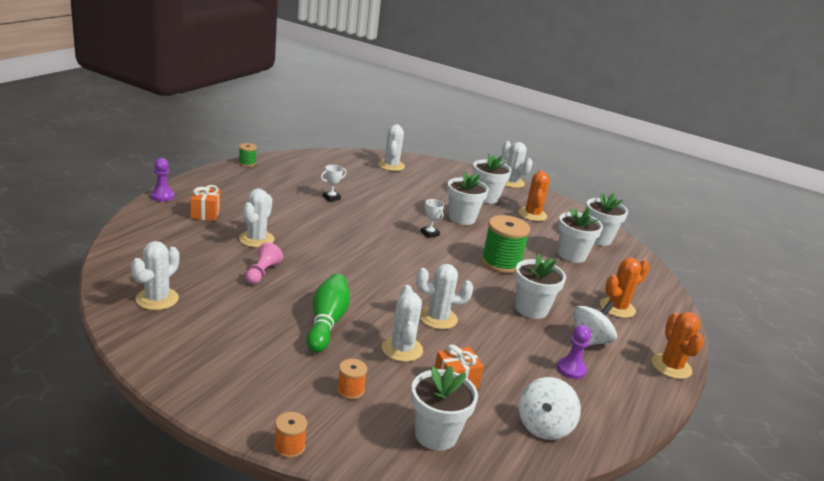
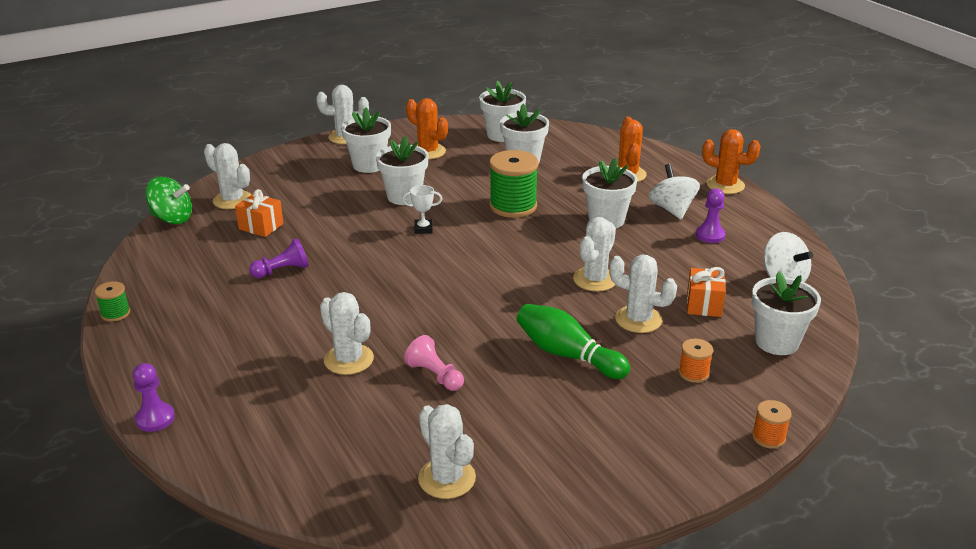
camera: 55 degrees left, 5 degrees up
orange gift [190,185,220,221] -> orange gift moved to [235,189,284,237]
white trophy [321,165,346,202] -> purple pawn [249,238,309,278]
none -> green spinning top [145,177,192,224]

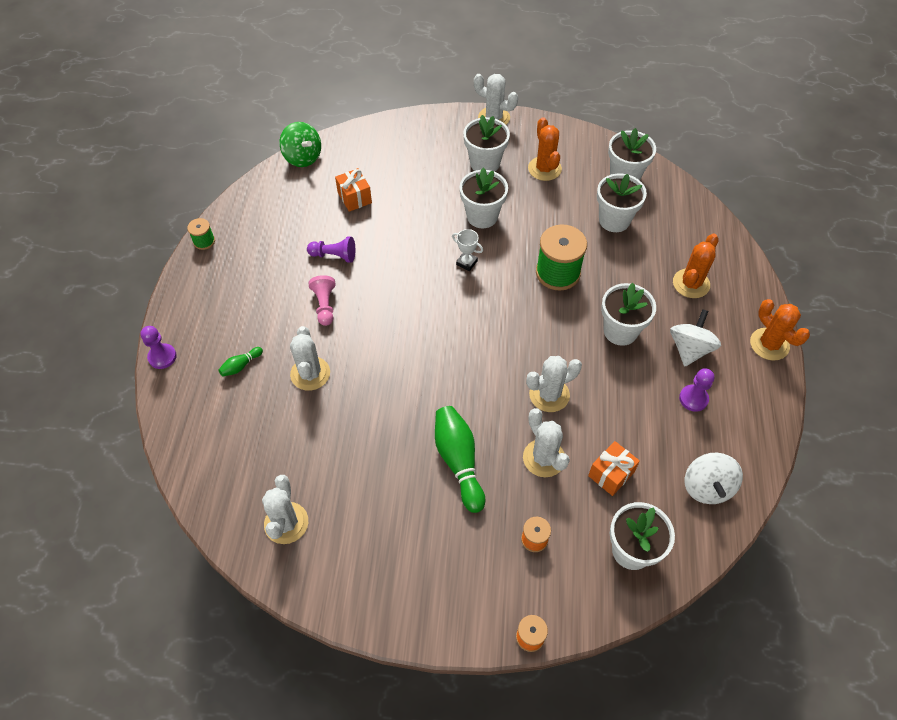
camera: 35 degrees right, 25 degrees up
white cactus [204,143,251,209] -> none
pink pawn [404,335,464,391] -> pink pawn moved to [309,275,336,326]
none -> green bowling pin [219,347,263,376]

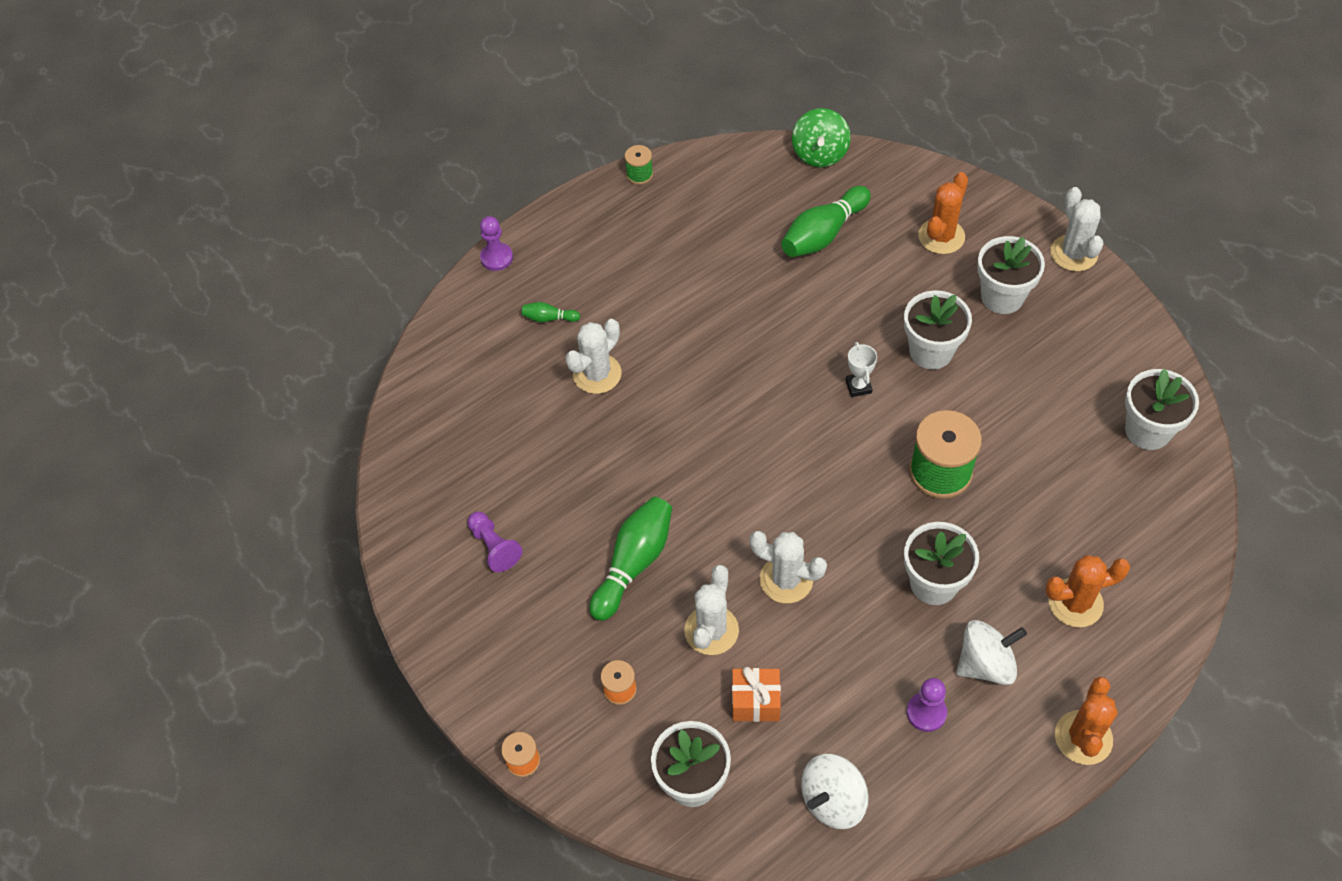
camera: 50 degrees right, 0 degrees up
white cactus [262,475,308,544] -> none
purple pawn [307,237,355,263] -> purple pawn moved to [467,512,522,572]
pink pawn [309,275,336,326] -> none
orange gift [335,168,372,212] -> green bowling pin [781,186,871,257]
orange cactus [528,117,562,181] -> orange cactus moved to [918,172,968,254]
white flower pot [597,174,647,232] -> none

